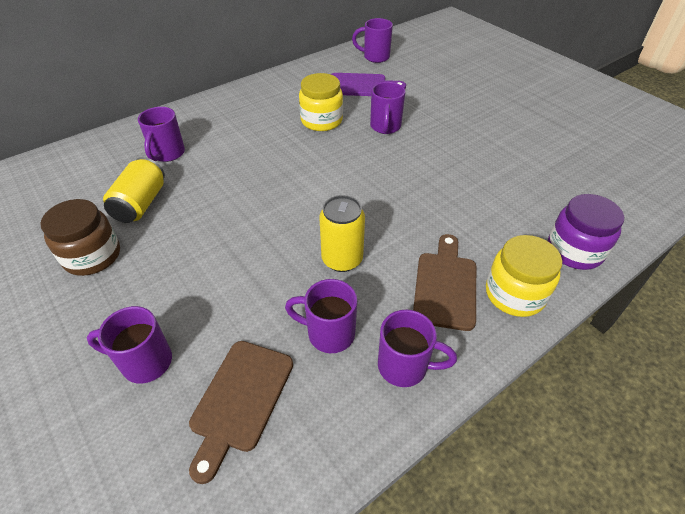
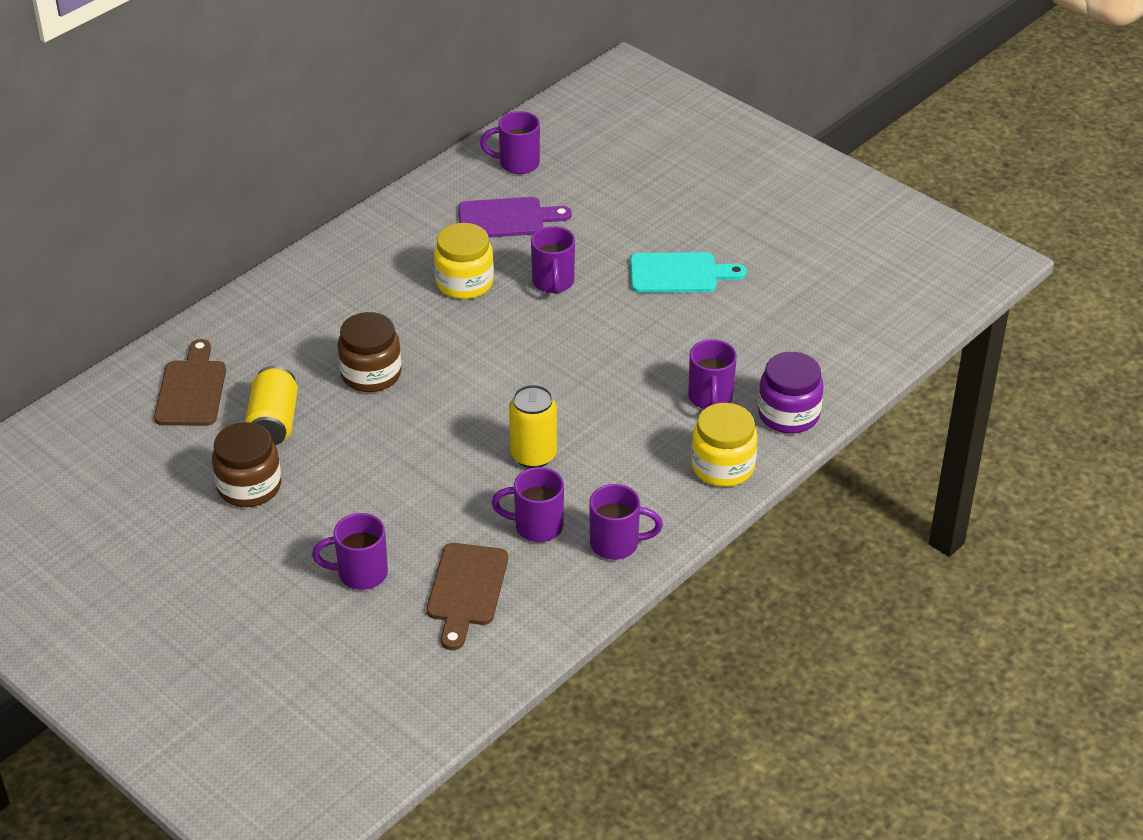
camera: 10 degrees left, 5 degrees down
purple mug [138,107,185,162] -> purple mug moved to [688,339,737,409]
brown cutting board [413,234,476,331] -> brown cutting board moved to [154,339,226,426]
none -> brown jar [338,312,402,392]
none -> turquoise cutting board [630,252,747,293]

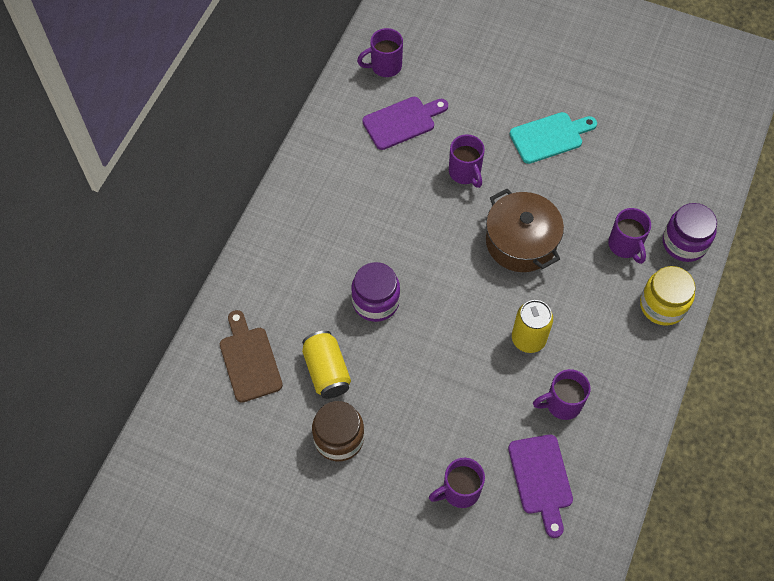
camera: 20 degrees left, 20 degrees up
brown jar [338,312,402,392] -> purple jar [351,262,400,322]
brown cutting board [427,543,508,650] -> purple cutting board [508,435,573,538]
yellow jar [434,223,494,299] -> none
purple mug [589,484,663,560] -> none
none -> brown pot [486,189,564,272]

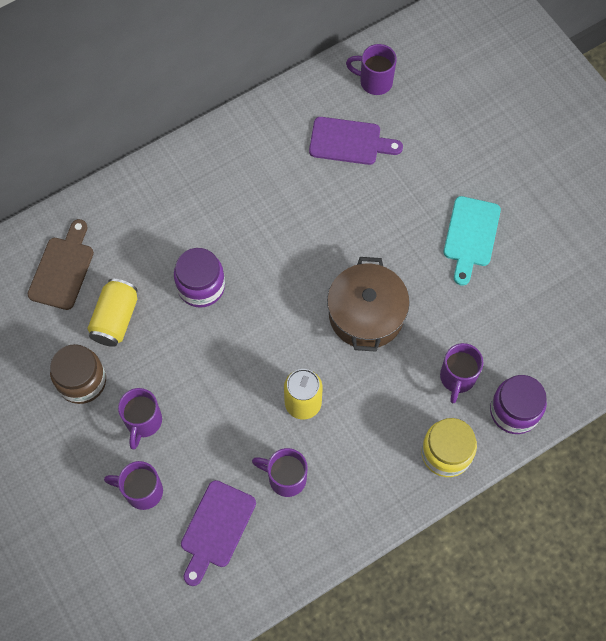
camera: 35 degrees right, 5 degrees up
purple mug [449,134,485,188] -> purple mug moved to [118,388,162,449]
turquoise cutting board [510,112,597,164] -> turquoise cutting board turned 90 degrees clockwise [443,196,501,286]

